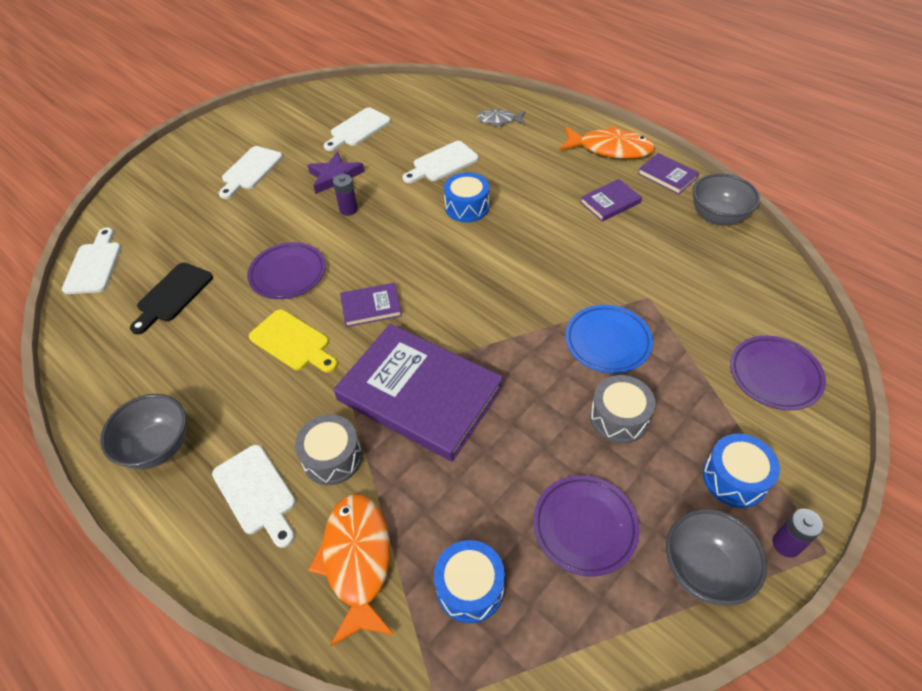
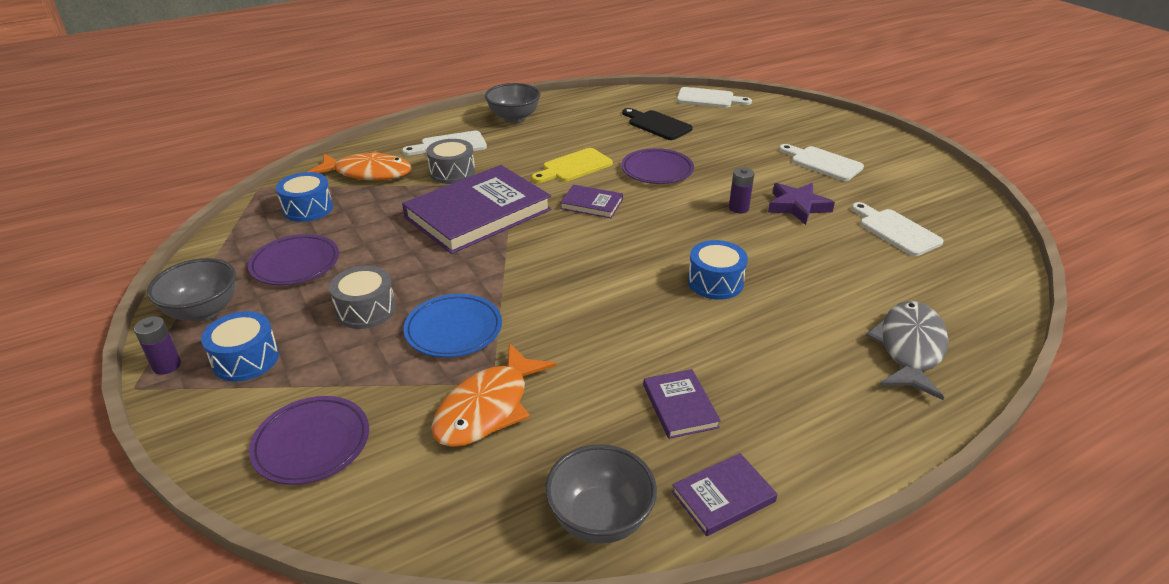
camera: 105 degrees right, 15 degrees down
purple book [340,283,402,327] -> purple book turned 75 degrees counterclockwise [560,185,623,218]
white cutting board [402,141,479,183] -> none
grey fish [477,109,525,127] -> grey fish [866,301,948,400], size x1.79
orange fish [559,125,655,159] -> orange fish moved to [431,343,556,447]

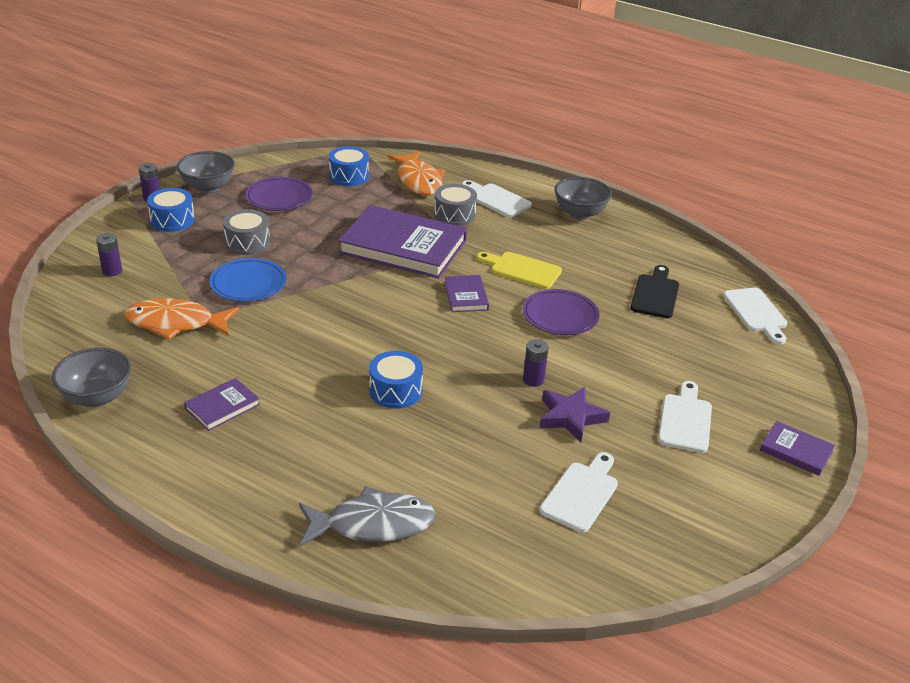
camera: 60 degrees right, 0 degrees up
purple plate [249,396,369,485] -> purple battery [96,233,122,276]
purple book [672,453,778,536] -> purple book moved to [760,421,835,476]

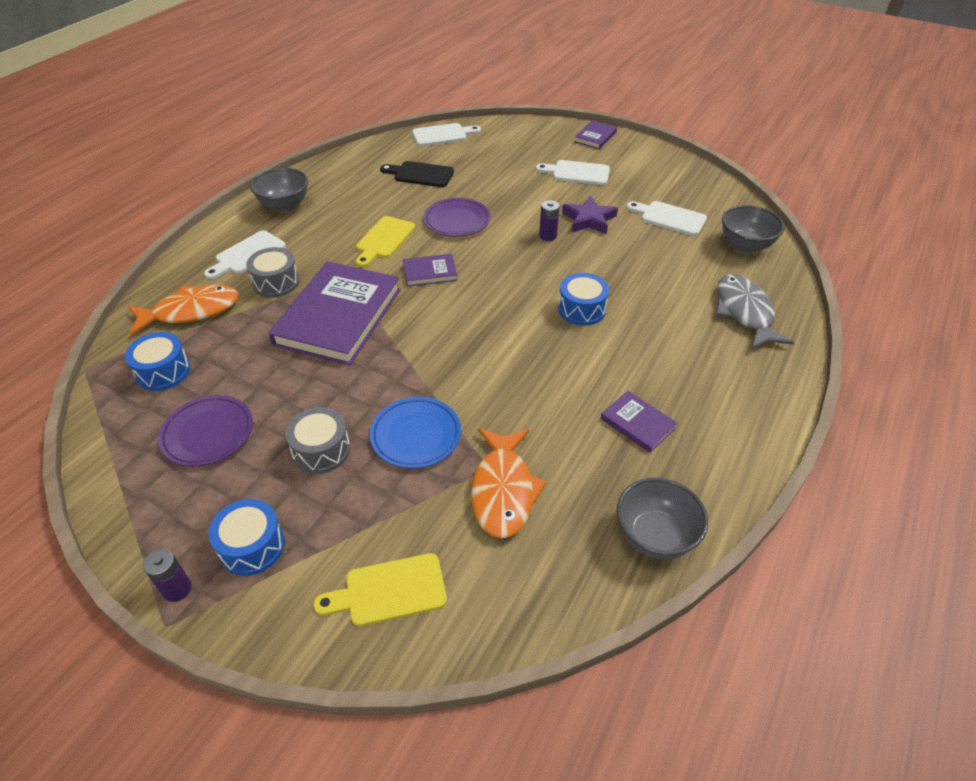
camera: 90 degrees left, 10 degrees up
purple battery [96,233,122,276] -> yellow cutting board [313,553,447,627]
grey bowl [177,151,235,193] -> grey bowl moved to [722,205,785,253]

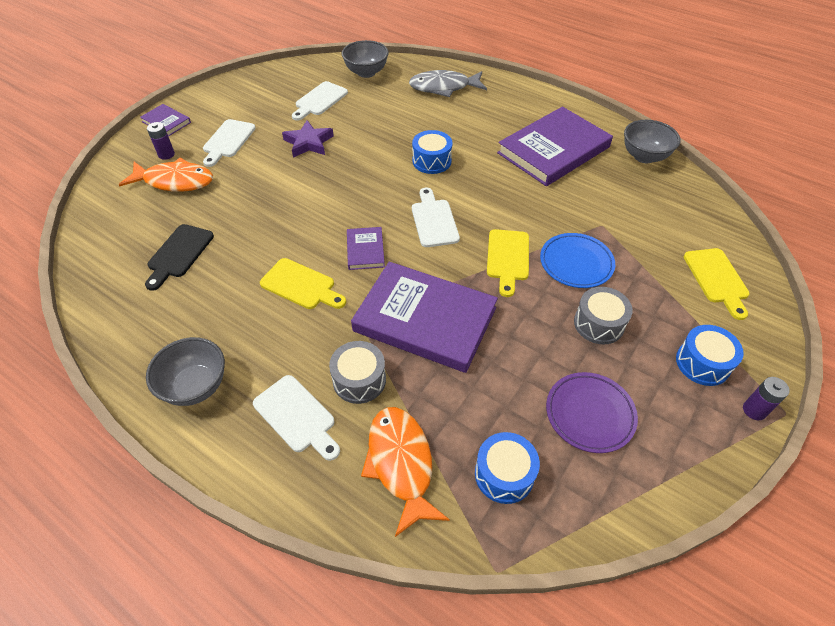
camera: 85 degrees left, 5 degrees up
white cutting board [412,123,481,146] -> white cutting board moved to [412,188,460,247]
purple plate [423,198,491,237] -> none
orange fish [471,428,547,539] -> orange fish moved to [119,158,213,192]
purple battery [539,200,560,241] -> purple battery moved to [147,122,175,160]
purple book [600,391,678,453] -> purple book [497,107,613,186], size x2.20
none -> yellow cutting board [487,229,529,297]

